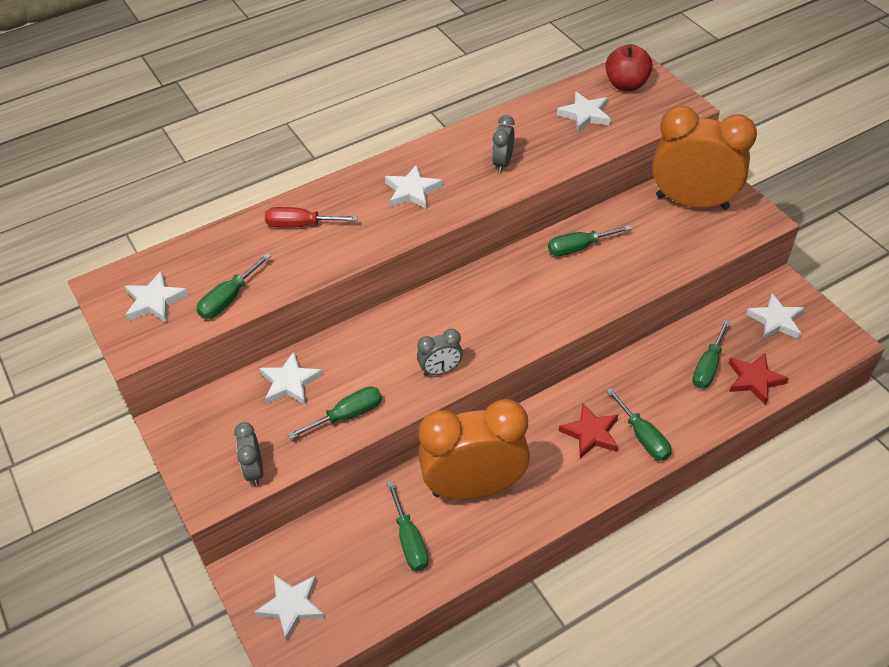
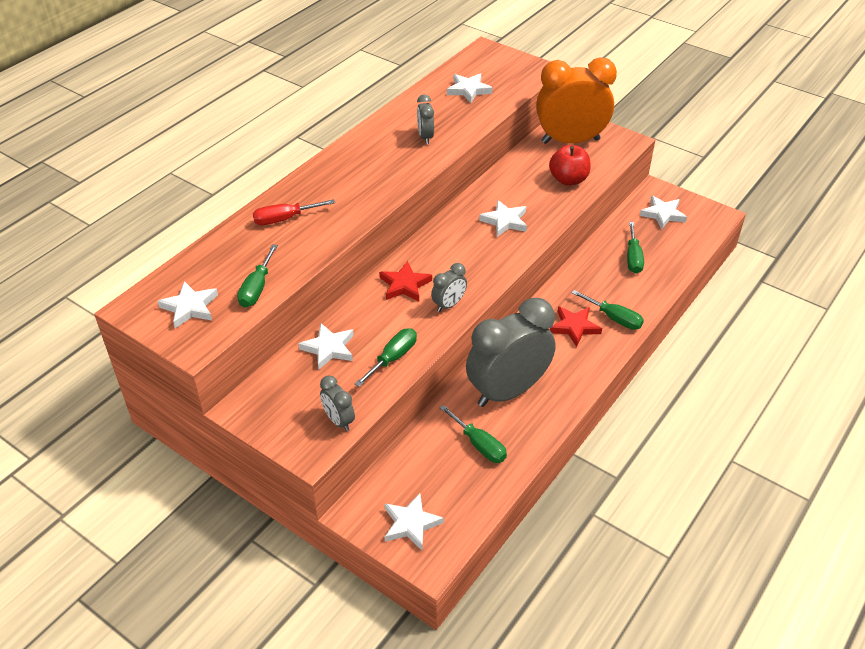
camera: 25 degrees left, 5 degrees down
white star [385,165,442,209] -> white star moved to [479,200,527,237]
orange clock [418,399,530,500] -> grey clock [466,298,556,407]
green screwdriver [548,225,632,256] -> none
red apple [605,44,653,91] -> red apple moved to [549,145,591,186]
red star [729,353,789,405] -> red star moved to [379,261,432,301]

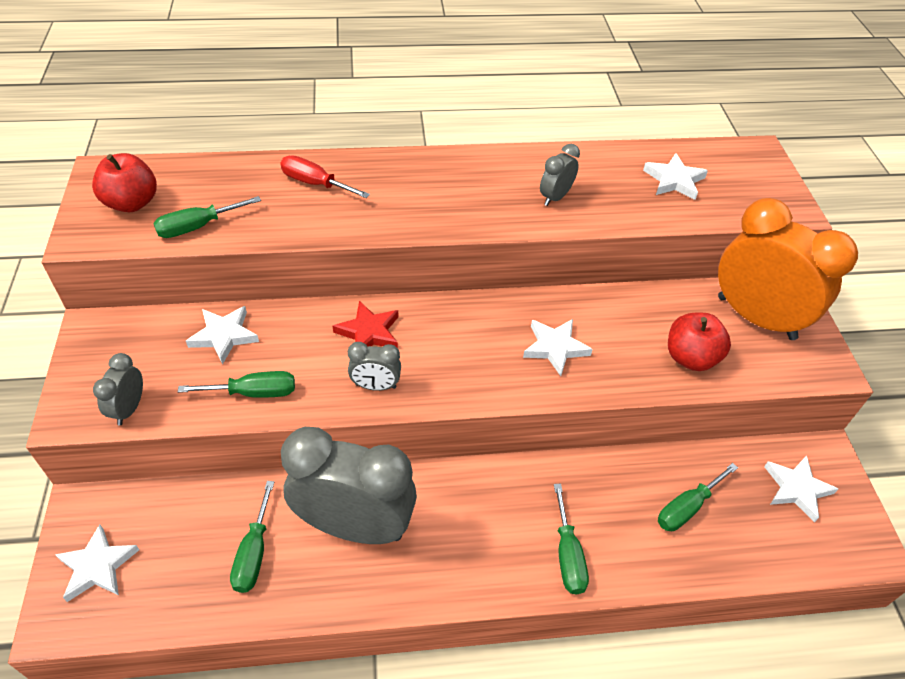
camera: 45 degrees right, 5 degrees up
white star [157,281,218,328] -> red apple [92,153,157,212]
red star [550,306,602,347] -> none

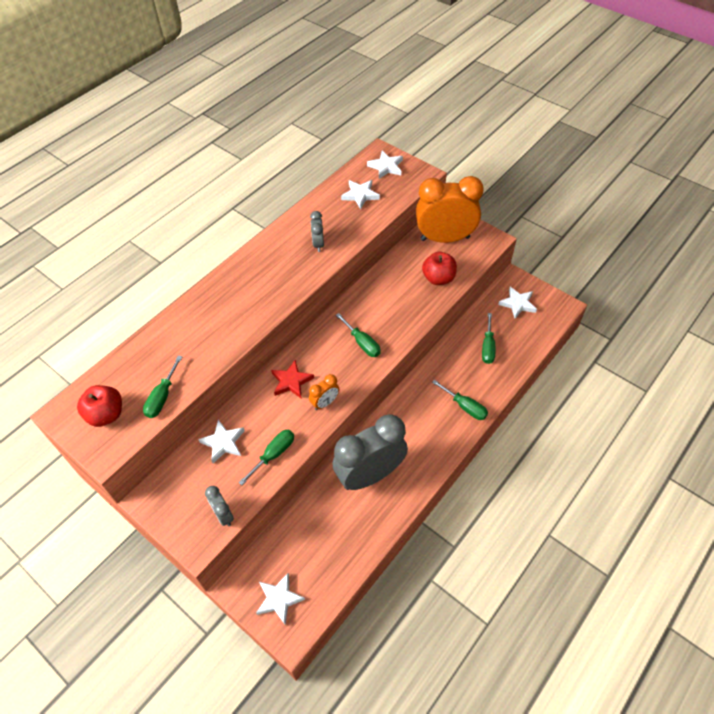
camera: 40 degrees left, 5 degrees up
green screwdriver [230,481,274,593] -> green screwdriver moved to [336,313,381,357]
red screwdriver [280,155,370,198] -> none
grey clock [348,342,401,391] -> orange clock [309,374,339,410]
white star [523,319,593,376] -> white star moved to [367,151,403,179]

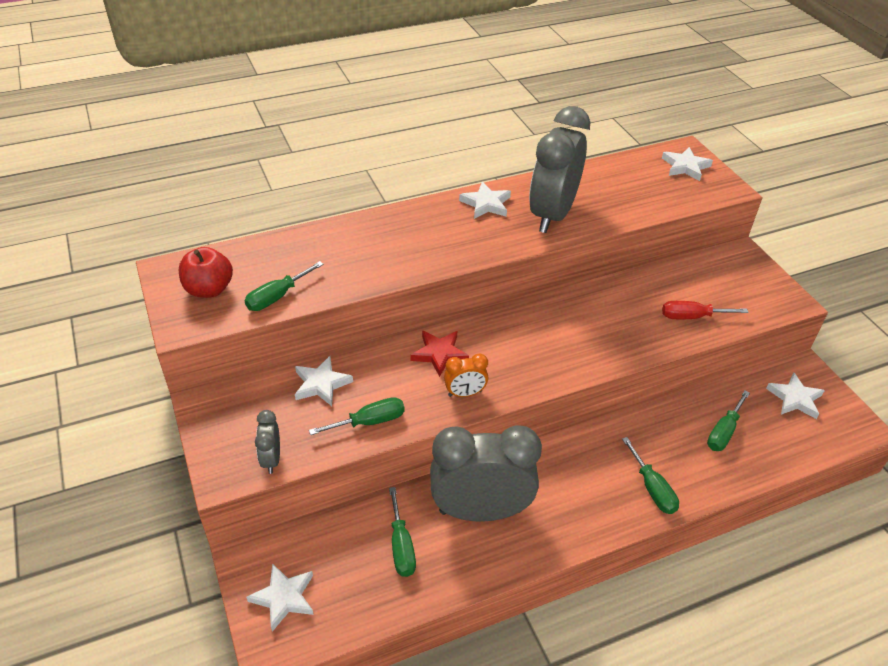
camera: 25 degrees right, 10 degrees down
grey clock [310,211,324,252] -> grey clock [529,106,590,233], size x2.31
green screwdriver [336,313,381,357] -> green screwdriver moved to [389,487,416,577]
white star [341,180,380,209] -> white star moved to [459,182,511,219]
orange clock [416,176,484,243] -> none
red apple [422,252,457,285] -> red screwdriver [662,301,749,319]

